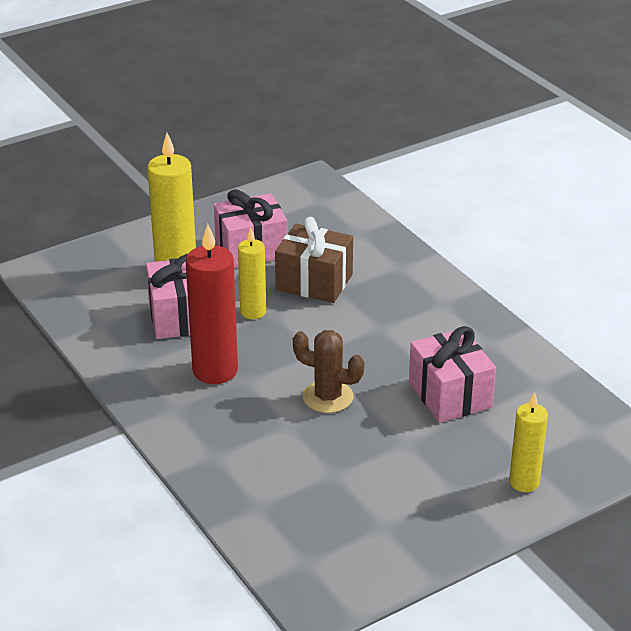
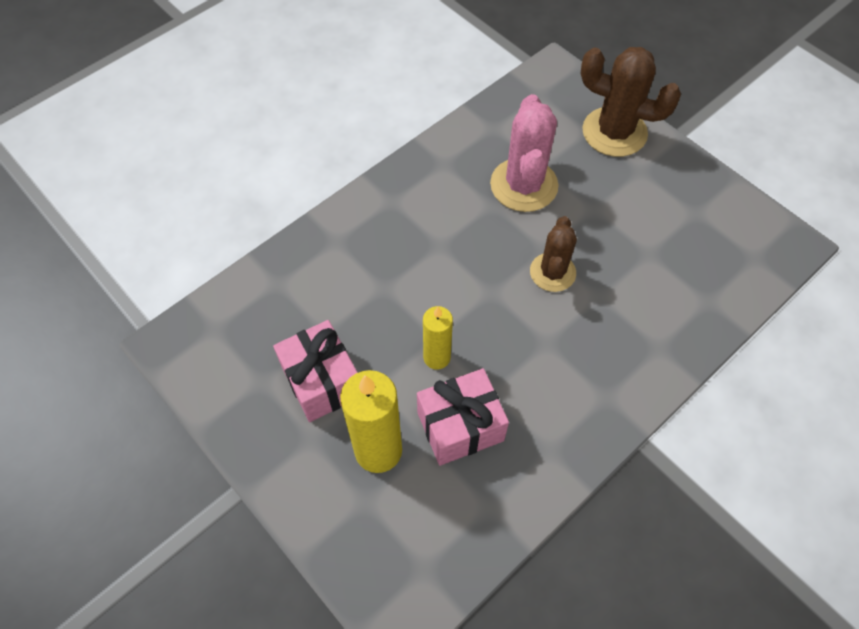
camera: 100 degrees left, 25 degrees up
red candle [186,224,238,384] -> none
brown gift [275,217,353,303] -> none
pink gift [409,326,496,423] -> pink cactus [490,94,558,212]
yellow candle [509,392,548,492] -> brown cactus [581,47,681,157]

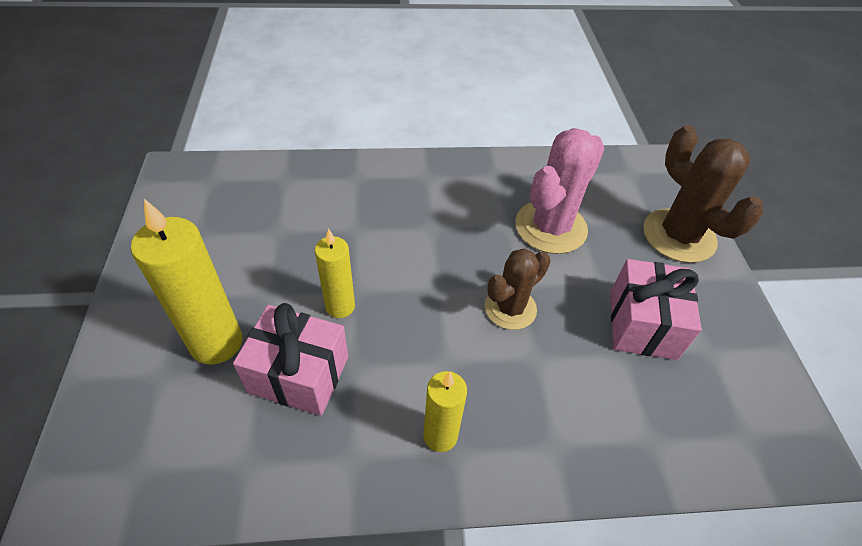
camera: 35 degrees right, 10 degrees down
pink gift [273,320,358,422] -> pink gift moved to [610,259,702,360]
none -> yellow candle [423,371,467,452]

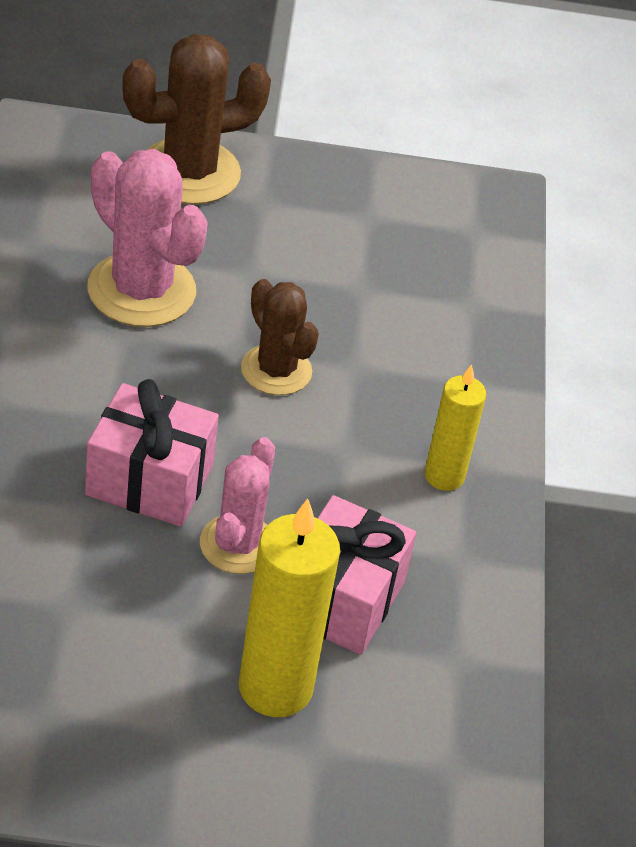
camera: 85 degrees left, 5 degrees down
yellow candle [315,229,355,318] -> pink cactus [200,437,275,574]
pink gift [610,259,702,360] -> pink gift moved to [85,379,219,527]

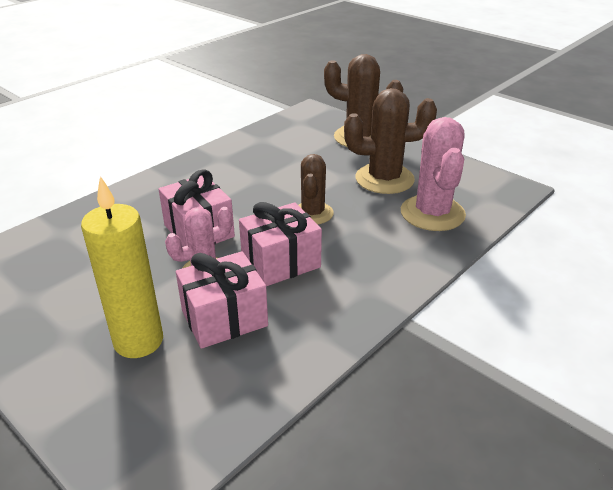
camera: 45 degrees right, 10 degrees down
pink cactus [87,149,208,327] -> pink cactus moved to [401,117,466,231]
yellow candle [425,364,486,491] -> none
none -> pink gift [239,202,322,286]
none -> brown cactus [344,88,437,194]

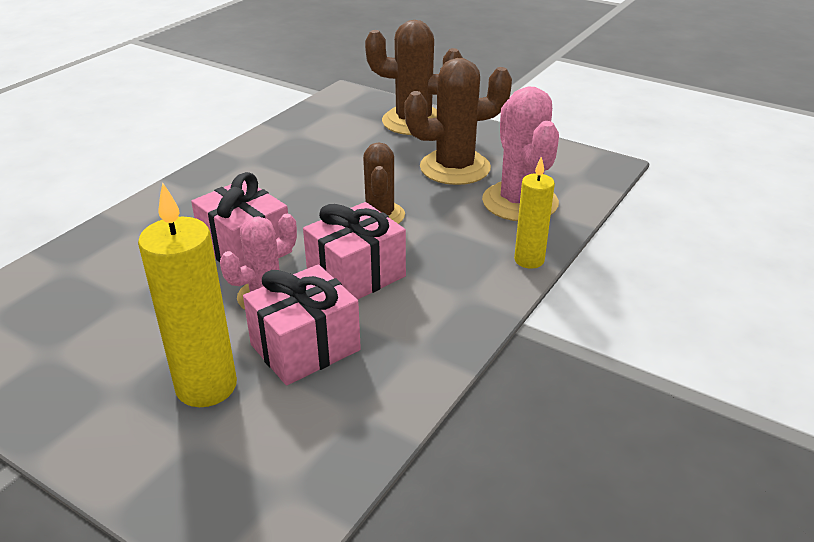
camera: 10 degrees left, 0 degrees up
none -> yellow candle [514,157,555,269]

